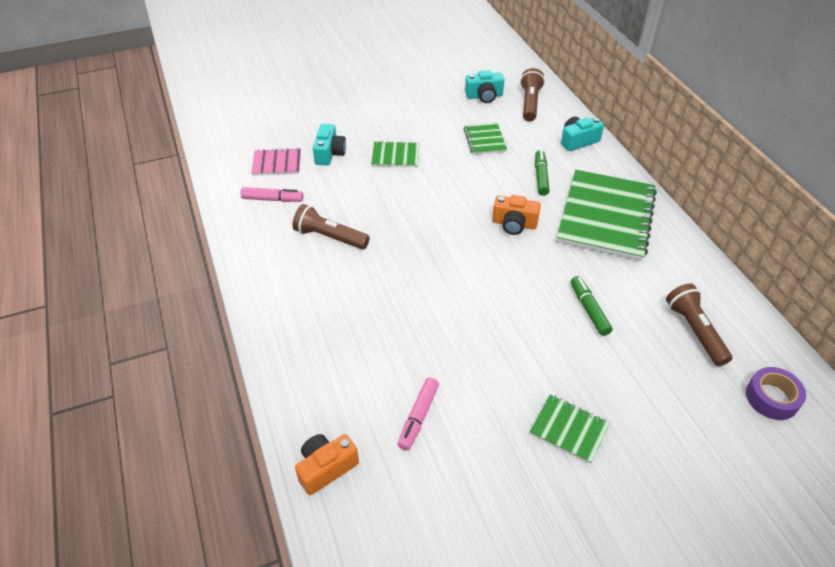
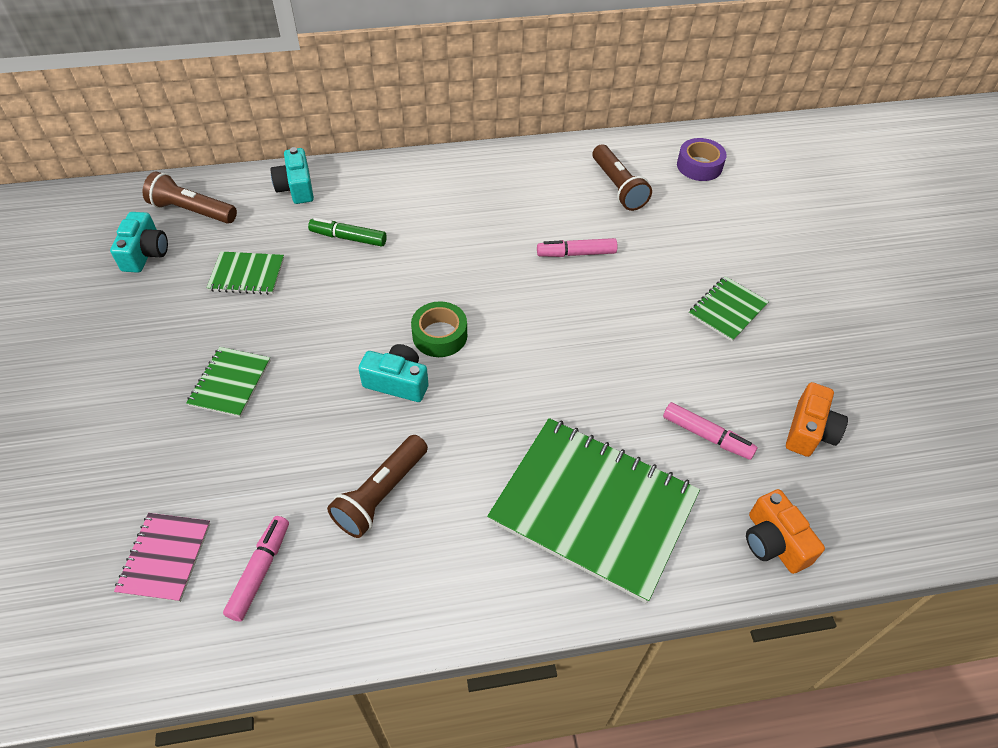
camera: 80 degrees left, 5 degrees up
turquoise camera [313,124,346,166] -> turquoise camera moved to [358,344,428,402]
orange camera [492,195,541,235] -> orange camera moved to [786,382,848,457]
green notebook [557,170,657,261] -> green notebook moved to [487,418,700,603]
green marker [571,276,613,336] -> pink marker [537,238,618,257]
brown flashlight [666,283,732,366] -> brown flashlight turned 105 degrees counterclockwise [593,144,652,211]
none -> green tape [411,301,467,357]

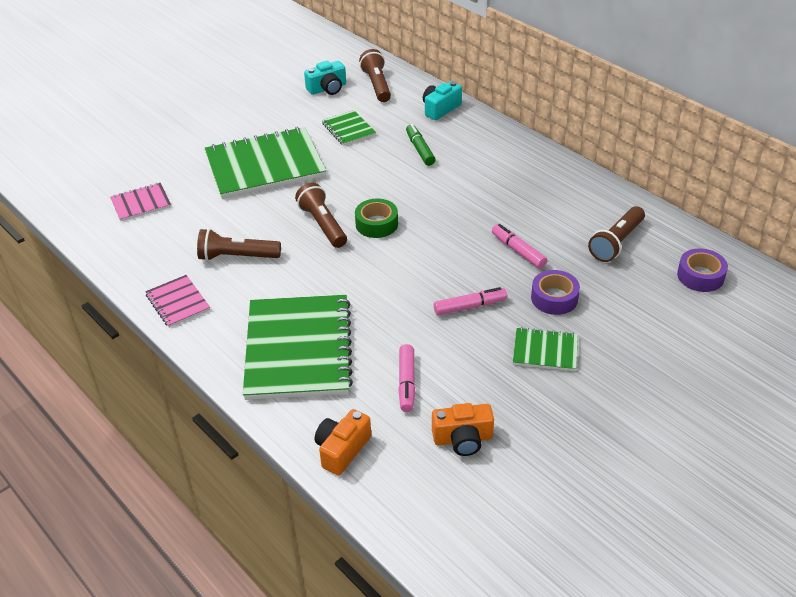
camera: 60 degrees right, 10 degrees down
green notebook [186,347,271,417] -> green notebook [205,127,326,199], size x2.12
pink marker [223,516,289,622] -> pink marker moved to [434,287,507,315]
turquoise camera [358,344,428,402] -> brown flashlight [295,183,347,248]
none -> pink notebook [145,275,210,328]
none -> purple tape [531,270,580,315]

